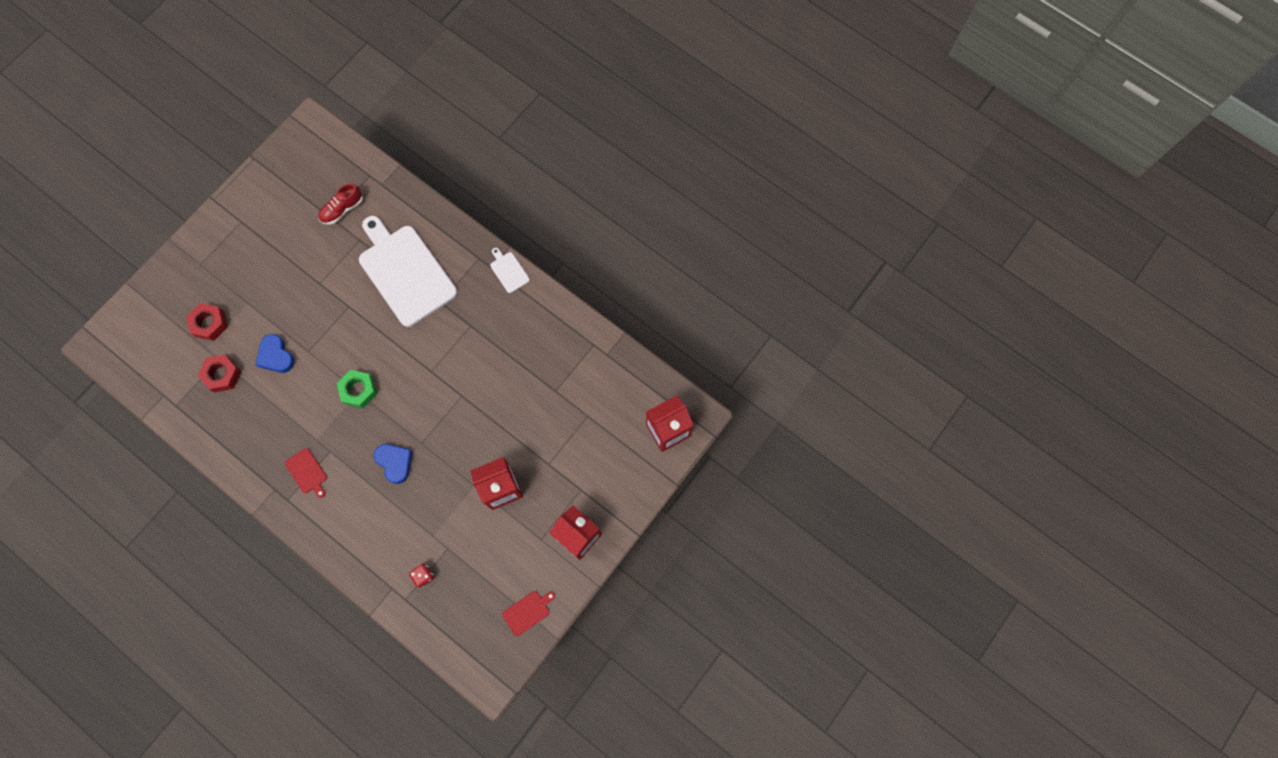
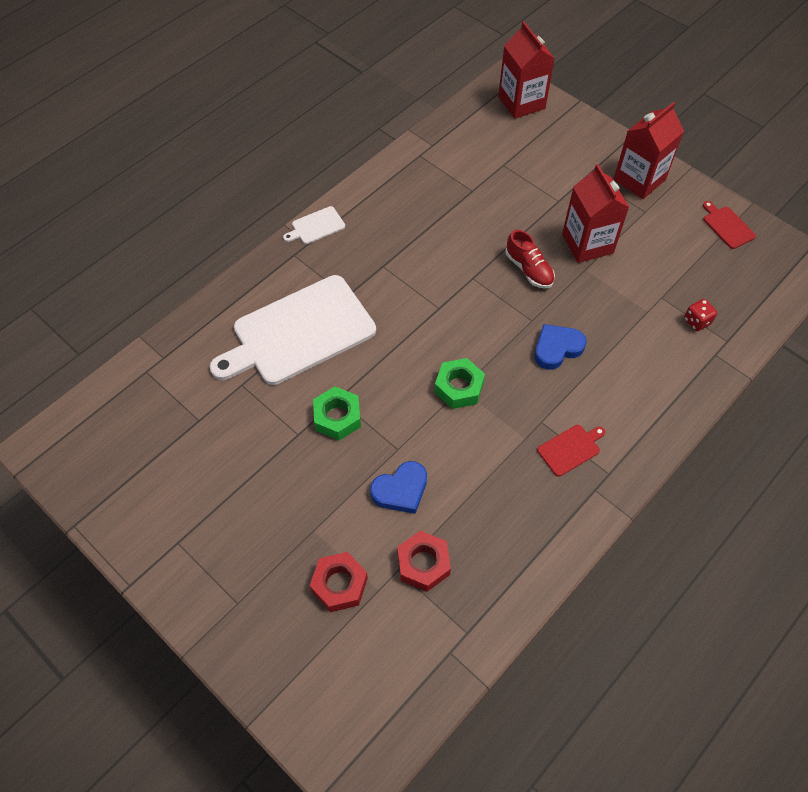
camera: 85 degrees left, 15 degrees down
red shoe [318,184,363,225] -> red shoe moved to [505,230,555,288]
none -> green nut [313,386,361,440]

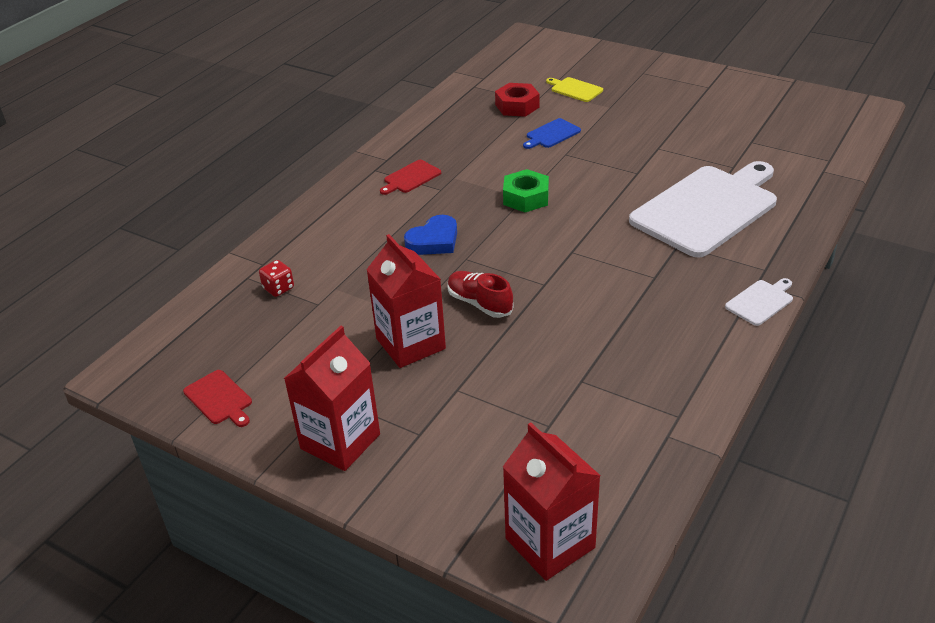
camera: 170 degrees right, 20 degrees down
red nut [310,552,368,612] -> yellow cutting board [546,77,603,102]
green nut [313,386,361,440] -> none
blue heart [370,461,427,514] -> blue cutting board [523,118,581,149]

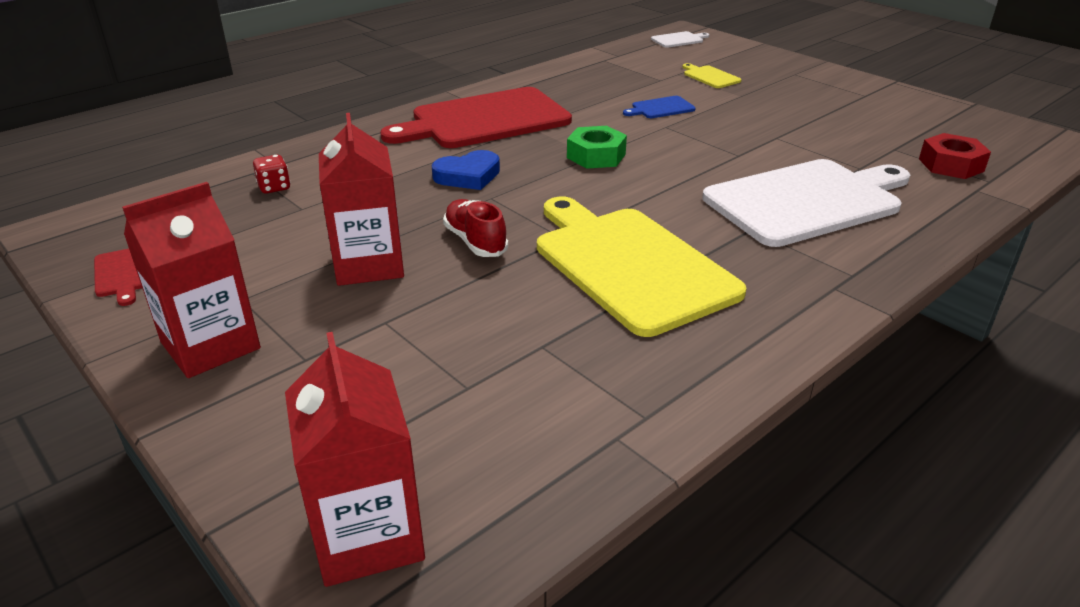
camera: 15 degrees right, 5 degrees down
red cutting board [380,160,441,195] -> red cutting board [380,87,572,148], size x2.47
red nut [495,83,539,117] -> red nut moved to [919,133,991,179]
white cutting board [725,278,793,326] -> white cutting board moved to [651,31,709,48]
none -> yellow cutting board [537,196,747,337]

